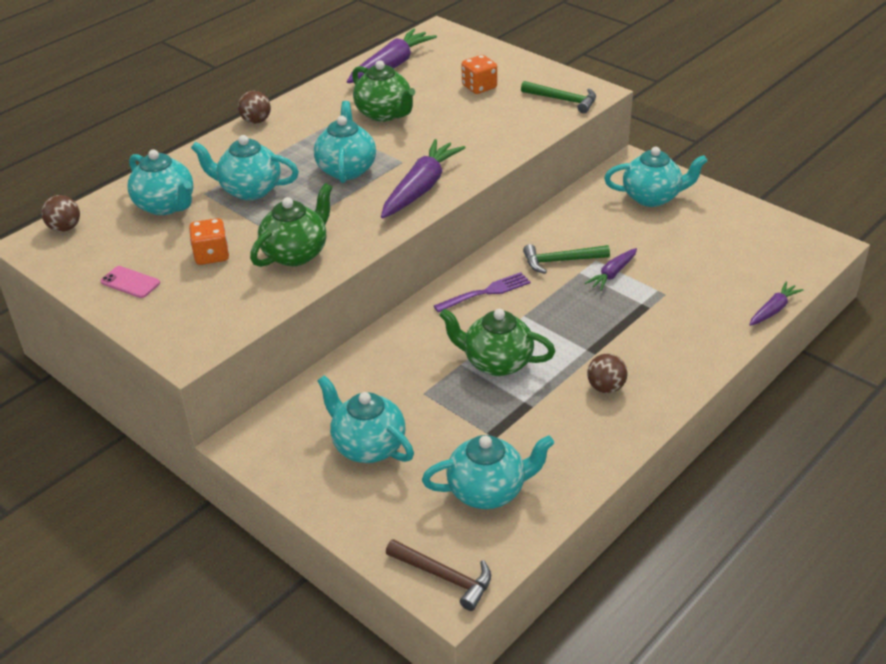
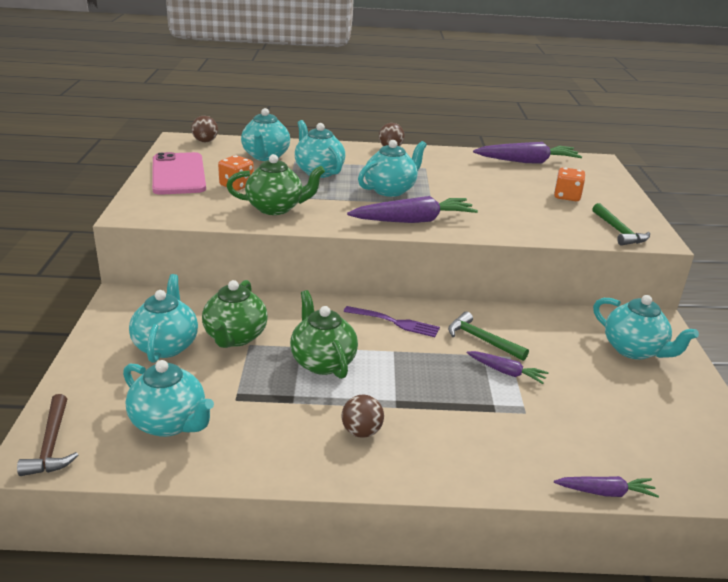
camera: 45 degrees right, 10 degrees down
pink phone [100,266,160,298] -> pink phone [152,152,206,195], size x2.23
green teapot [352,60,415,122] -> green teapot moved to [202,280,268,348]
purple carrot [585,248,637,291] -> purple carrot turned 150 degrees counterclockwise [467,351,549,384]

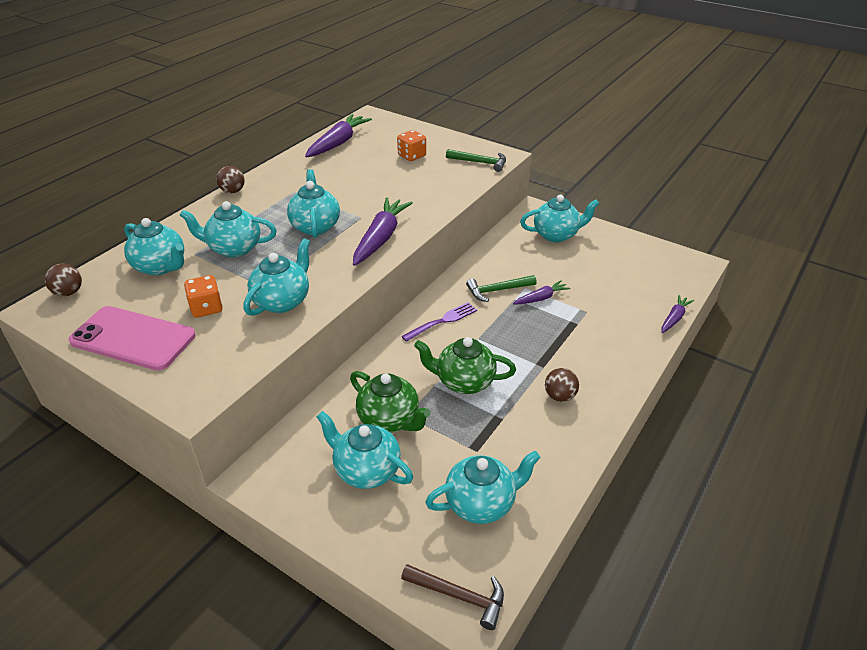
camera: 55 degrees left, 10 degrees up
green teapot [226,154,325,215] -> turquoise teapot [243,238,310,316]

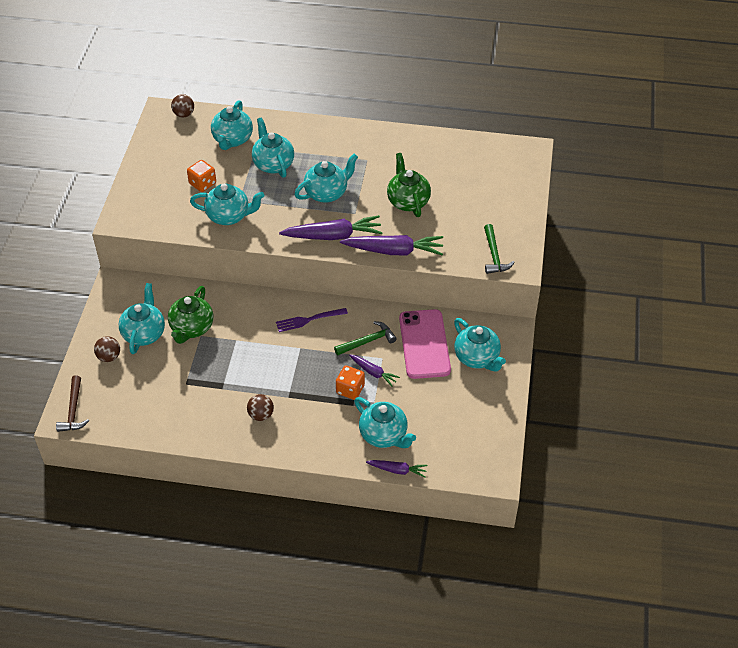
camera: 65 degrees right, 10 degrees up
pink phone [69,306,196,371] -> pink phone moved to [399,309,451,379]
brown ball [216,166,245,193] -> brown ball moved to [94,336,120,362]
purple carrot [305,114,372,157] -> purple carrot moved to [340,235,443,256]
orange dice [397,130,426,161] -> orange dice moved to [336,366,365,400]
purple fork [401,302,477,342] -> purple fork turned 135 degrees clockwise [276,308,348,332]
green teapot [414,337,516,394] -> green teapot moved to [387,153,431,217]
turquoise teapot [425,451,540,524] -> turquoise teapot moved to [354,397,416,448]
green hammer [466,275,536,302] -> green hammer turned 105 degrees clockwise [334,321,397,355]

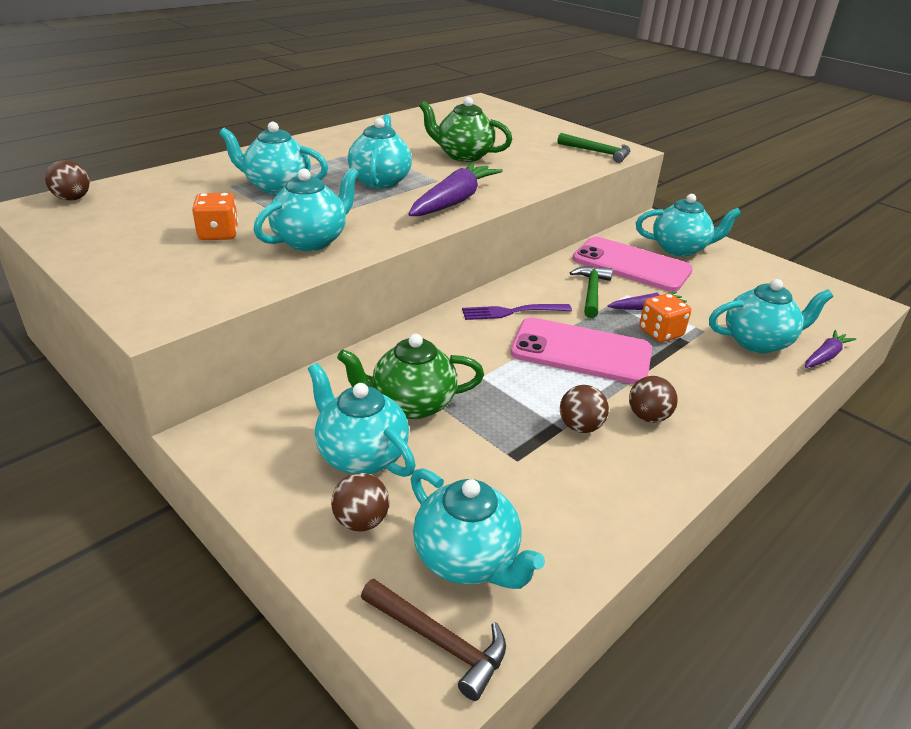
camera: 55 degrees left, 15 degrees down
green teapot [168,286,213,344] -> green teapot turned 120 degrees clockwise [337,334,484,419]
turquoise teapot [211,100,253,150] -> turquoise teapot moved to [410,468,545,589]
purple fork [276,308,348,332] -> purple fork turned 60 degrees clockwise [462,304,572,320]
purple carrot [340,235,443,256] -> none
none -> pink phone [510,317,652,384]
none -> brown ball [560,385,609,433]

